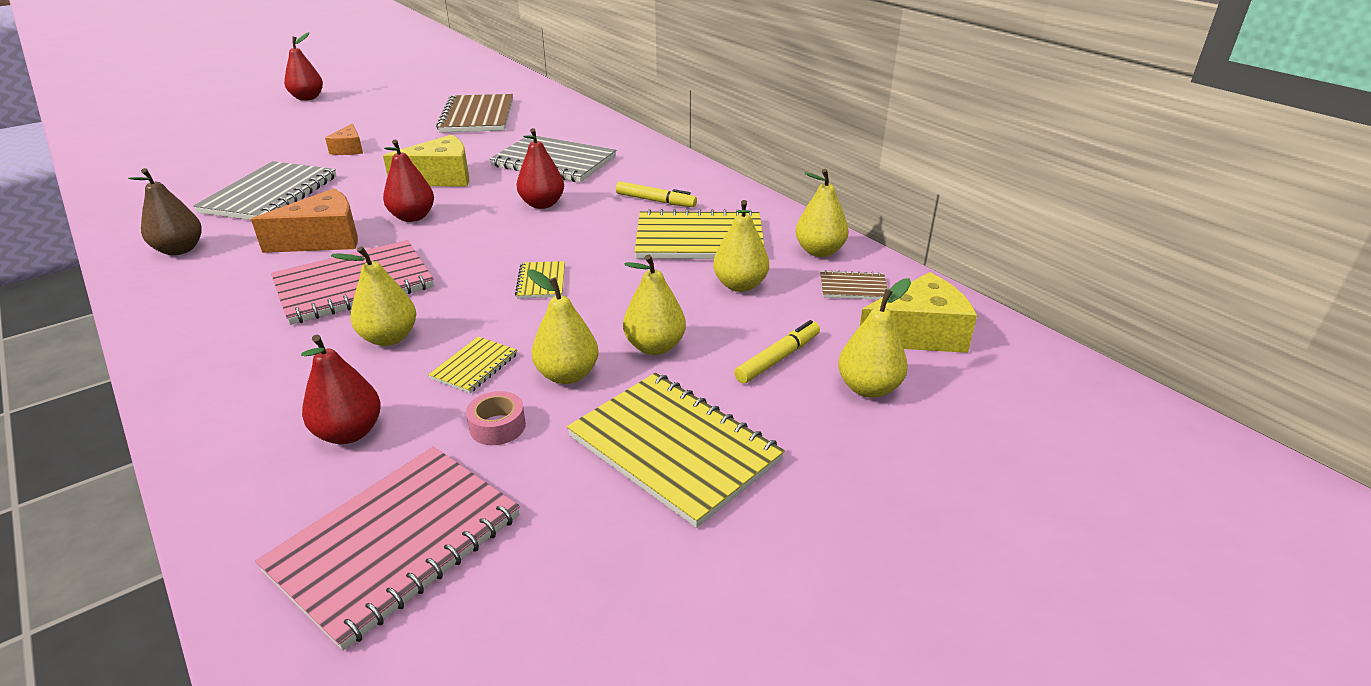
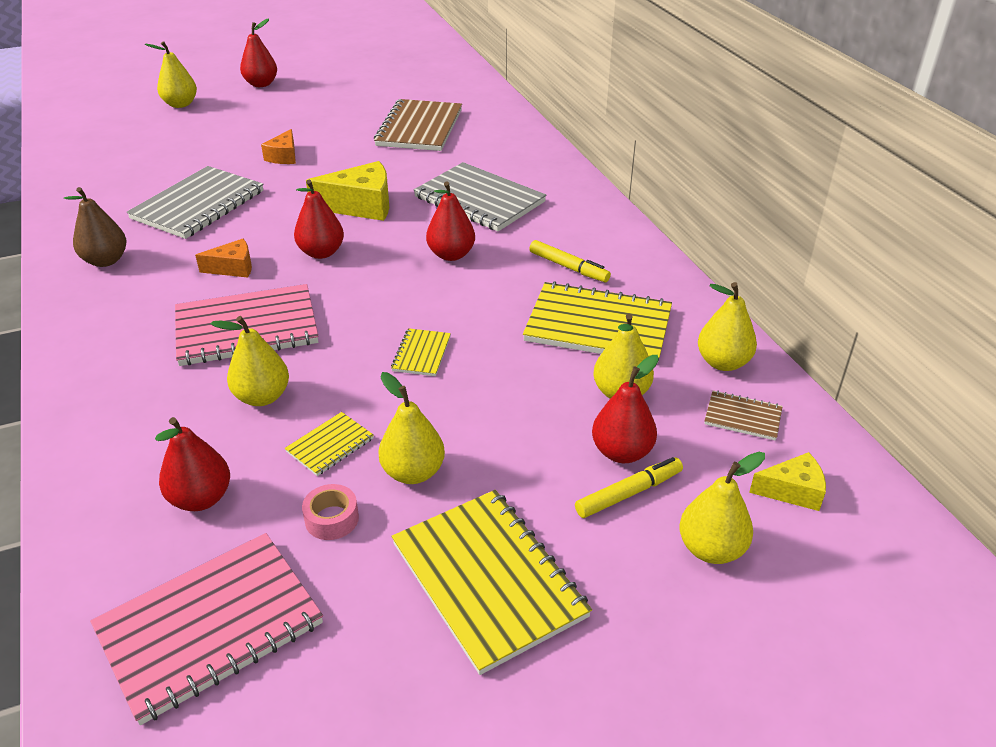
camera: 15 degrees right, 5 degrees up
orange cheese [251,188,358,253] -> orange cheese [195,239,252,278], size x0.58
yellow pear [623,254,686,355] -> yellow pear moved to [145,41,197,108]
yellow cheese [860,272,977,353] -> yellow cheese [749,452,826,511], size x0.58
none -> red pear [592,355,659,463]

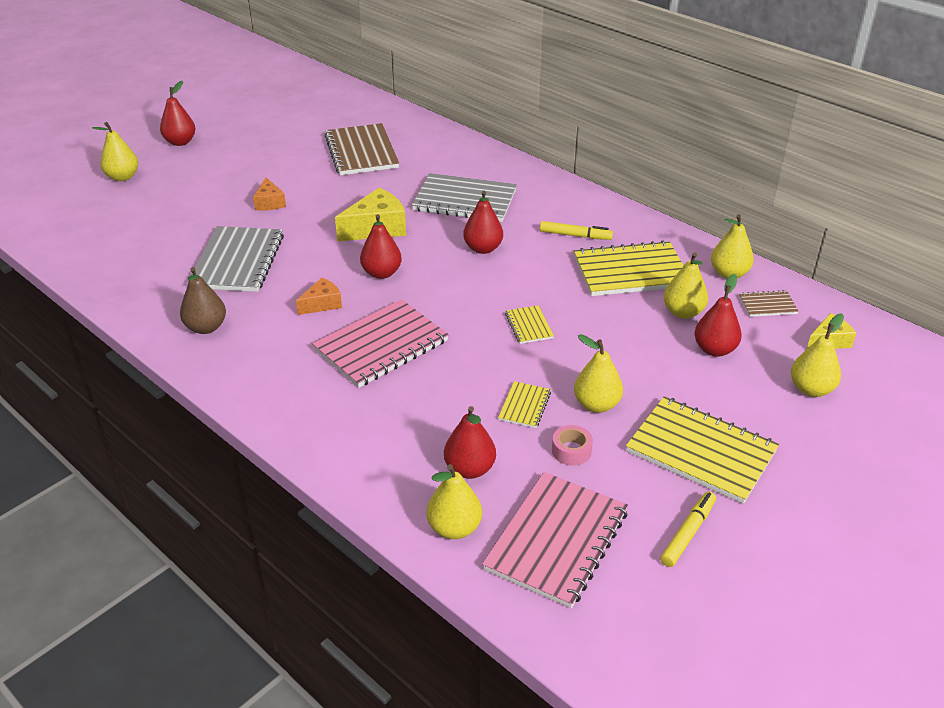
camera: 25 degrees left, 0 degrees up
yellow pear [211,316,289,406] -> yellow pear moved to [427,464,482,539]
yellow marker [575,457,683,518] -> yellow marker moved to [660,491,716,567]

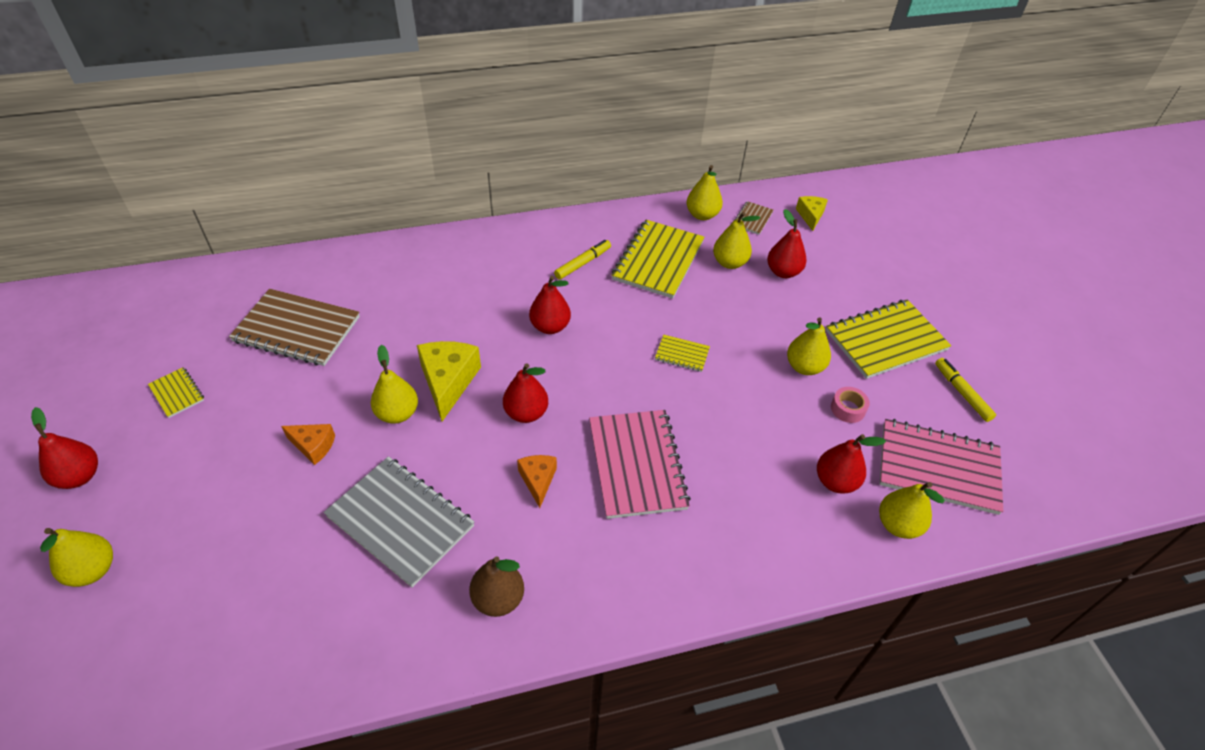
camera: 60 degrees left, 10 degrees up
grey notebook [412,173,517,222] -> none
pink notebook [482,472,628,608] -> pink notebook turned 45 degrees counterclockwise [879,419,1003,515]
yellow notebook [498,381,551,428] -> yellow notebook moved to [148,367,204,418]
yellow pear [791,313,844,397] -> yellow pear moved to [371,345,418,424]

